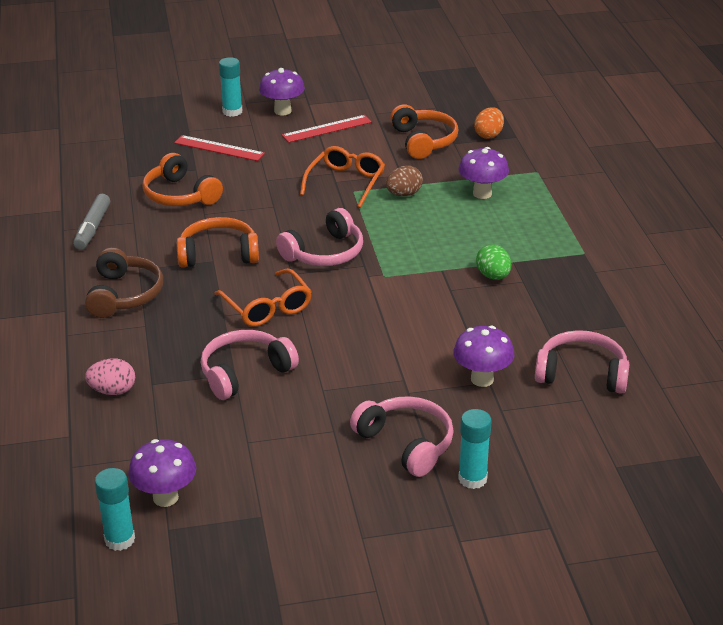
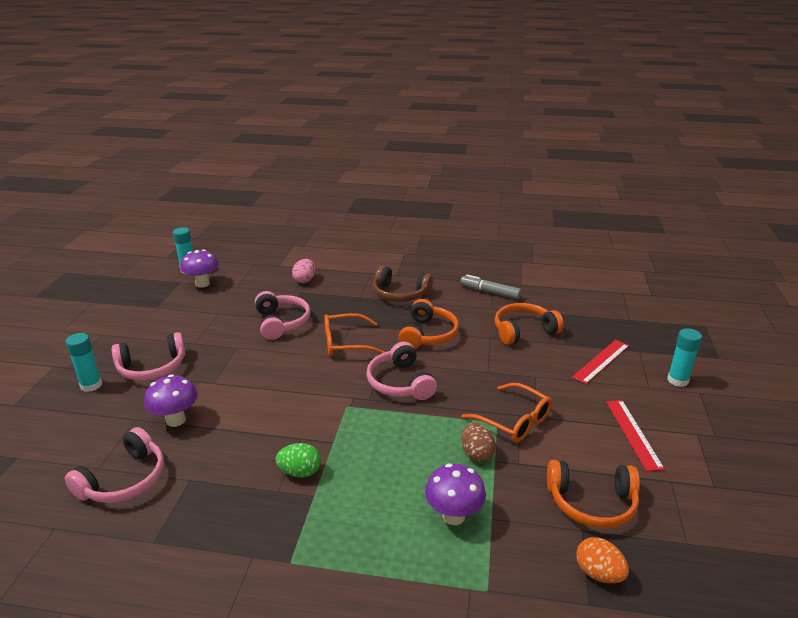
camera: 110 degrees right, 5 degrees down
purple mushroom [259,68,305,116] -> none

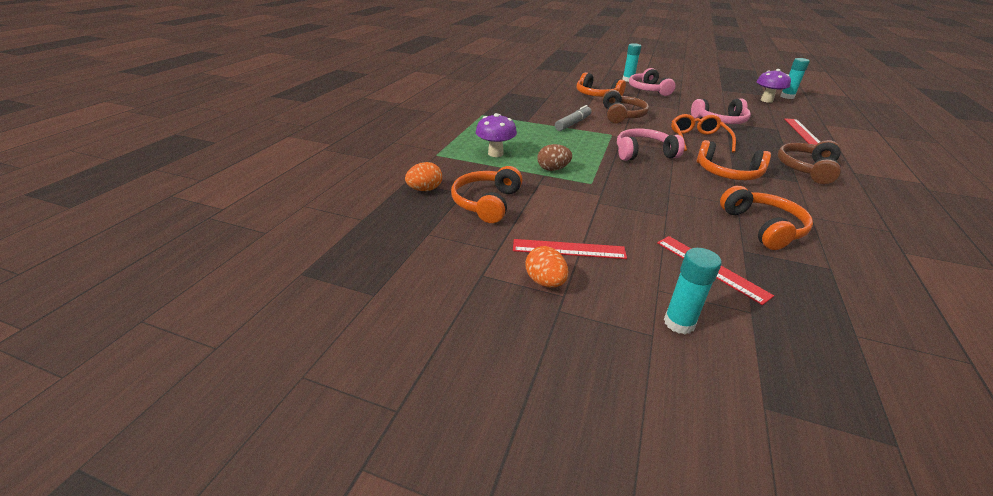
camera: 100 degrees right, 5 degrees up
pink headphones [65,427,164,503] -> none
purple mushroom [144,374,197,427] -> orange headphones [576,72,626,97]
green egg [276,443,321,478] -> none
pink egg [292,259,315,283] -> red ruler [784,118,820,145]
grey marker [460,274,521,300] -> grey marker moved to [555,105,592,131]
orange glasses [462,383,552,442] -> none
none -> orange egg [526,246,568,288]
none -> brown headphones [602,90,649,124]

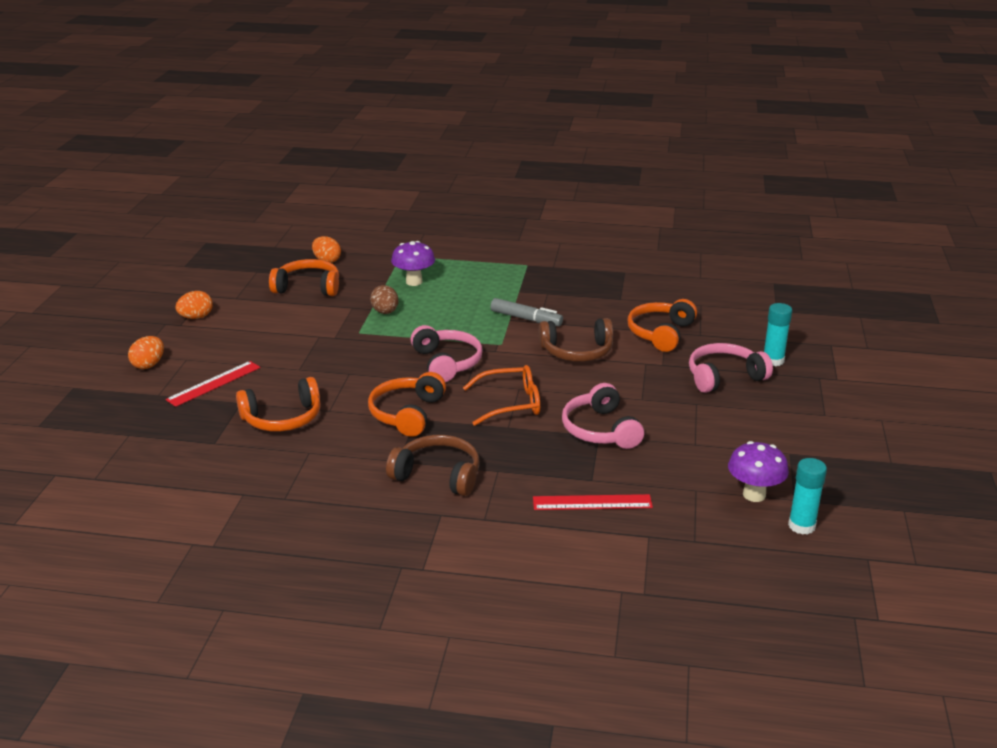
camera: 80 degrees right, 5 degrees down
red ruler [513,239,627,259] -> none
turquoise glue stick [664,248,722,334] -> orange egg [128,336,164,369]

